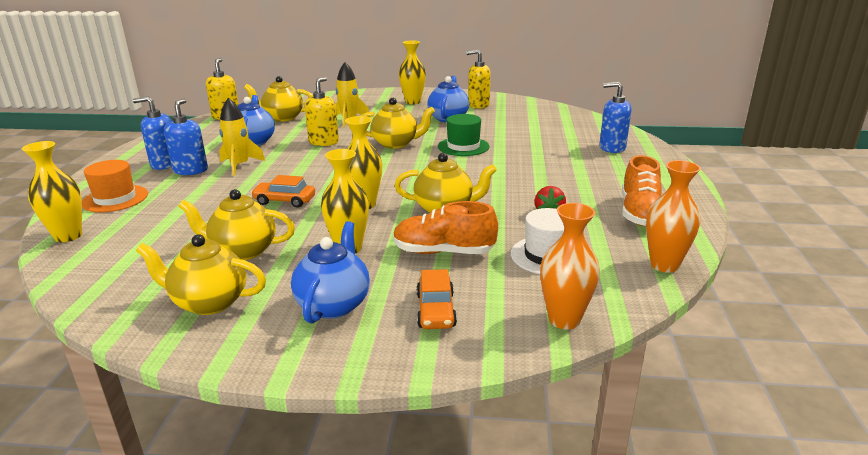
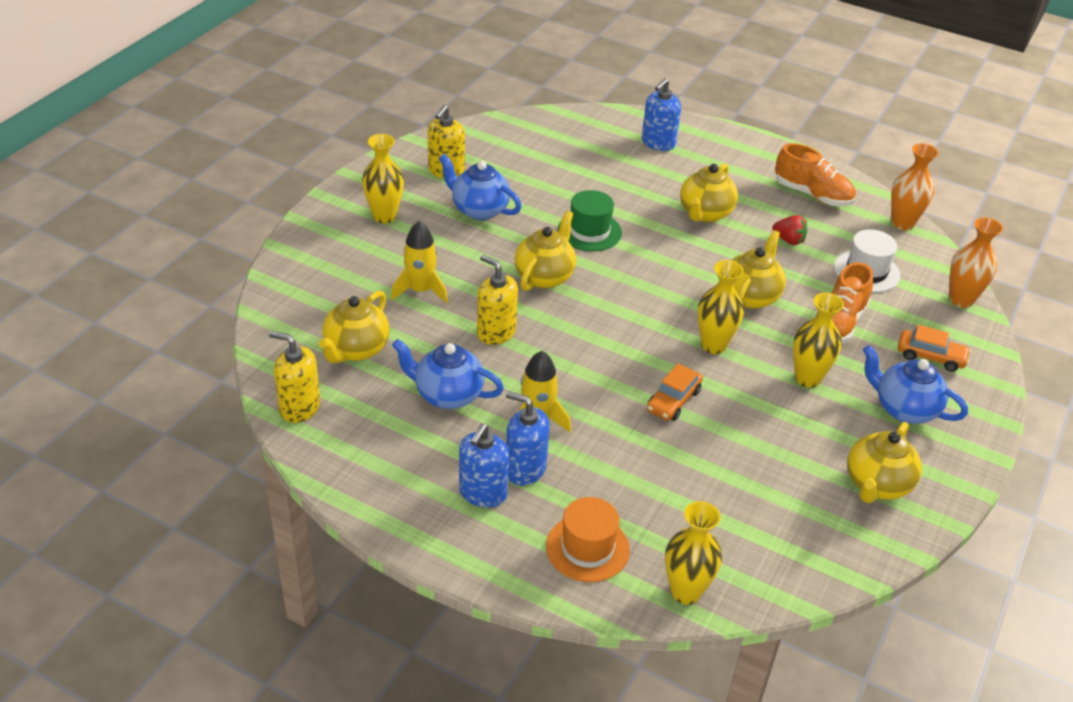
camera: 70 degrees left, 15 degrees up
yellow teapot [179,189,295,260] -> yellow teapot moved to [680,163,738,222]

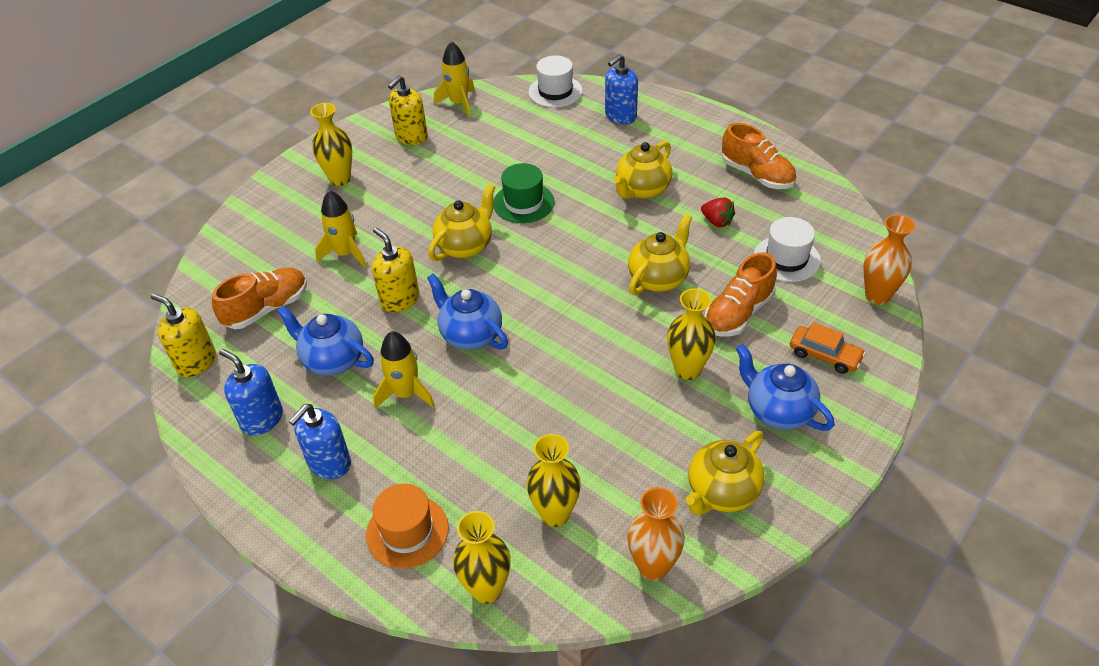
camera: 15 degrees right, 5 degrees up
yellow teapot [319,291,389,363] -> orange shoe [212,268,307,329]
blue teapot [439,154,522,220] -> blue teapot moved to [427,274,508,350]
blue soap dispenser [506,391,550,486] -> blue soap dispenser moved to [219,349,283,436]
orange car [647,364,703,421] -> none
yellow vase [697,260,744,354] -> yellow vase moved to [526,434,581,527]
orange vase [891,144,939,230] -> orange vase moved to [627,487,685,581]
none -> yellow rocket [434,41,475,117]
none -> white hat [528,55,583,108]

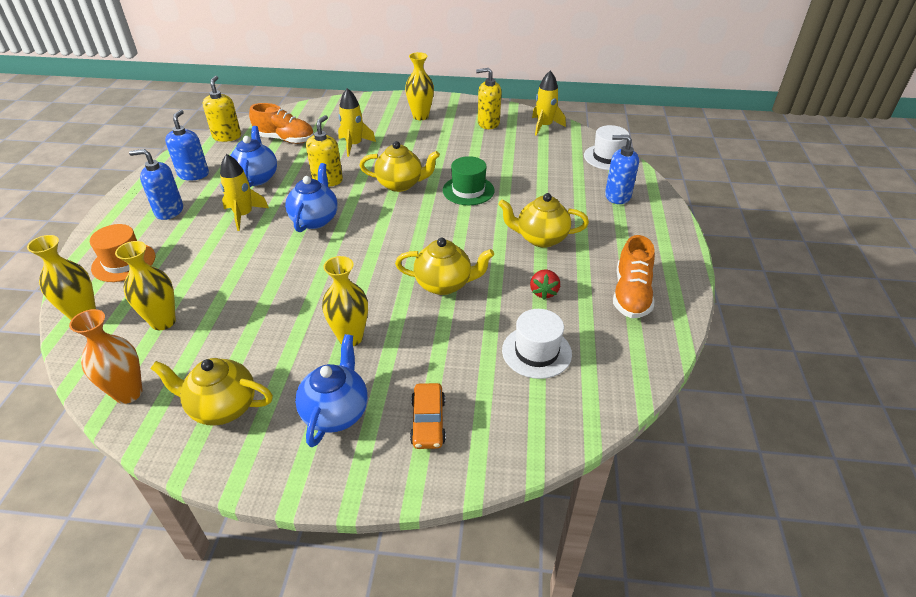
camera: 55 degrees right, 5 degrees down
orange shoe [705,253,777,337] -> none
orange vase [863,214,915,305] -> none

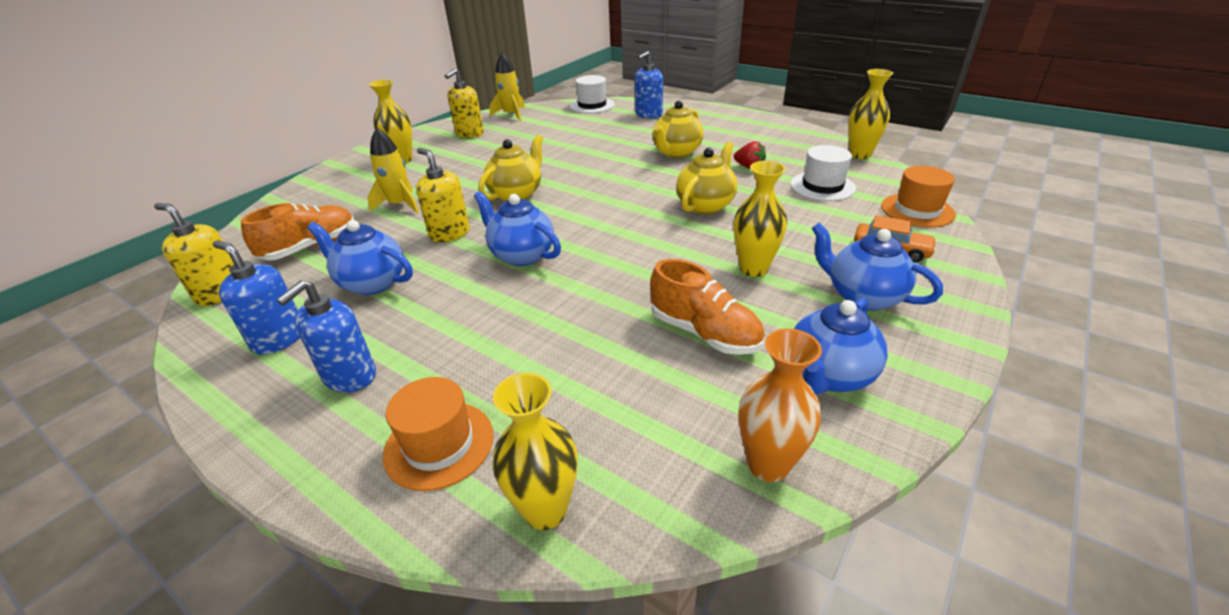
camera: 60 degrees left, 5 degrees down
yellow vase [115,241,176,330] -> yellow vase moved to [848,69,893,159]
yellow teapot [150,358,273,426] -> blue teapot [794,298,888,394]
yellow rocket [220,154,269,231] -> none
green hat [443,156,495,205] -> none
orange shoe [613,235,655,318] -> orange shoe moved to [650,259,765,355]
none -> orange hat [881,166,956,227]

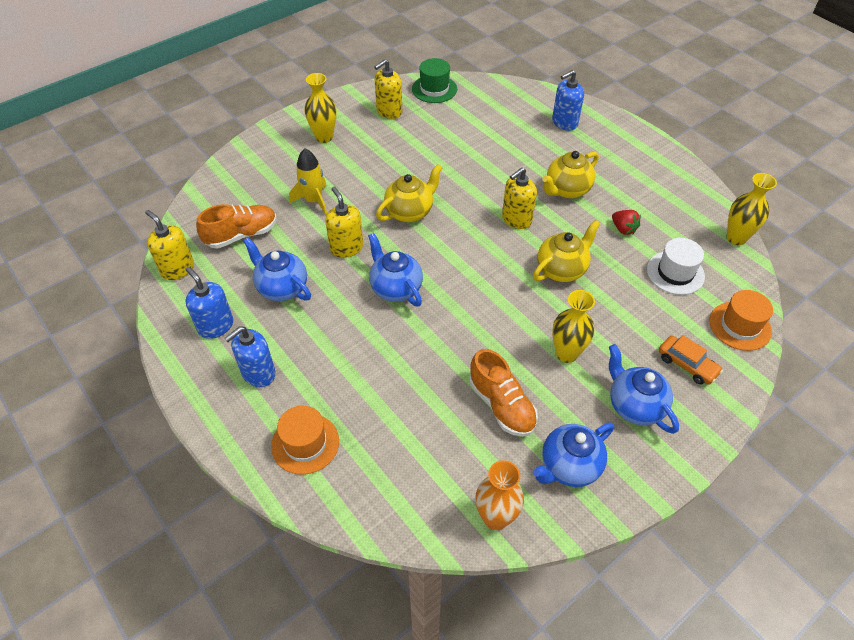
camera: 15 degrees right, 15 degrees up
yellow rocket [490,53,525,121] -> green hat [412,58,457,103]
yellow vase [493,373,578,530] -> none
white hat [570,75,615,113] -> none
none -> yellow soap dispenser [502,167,537,229]

